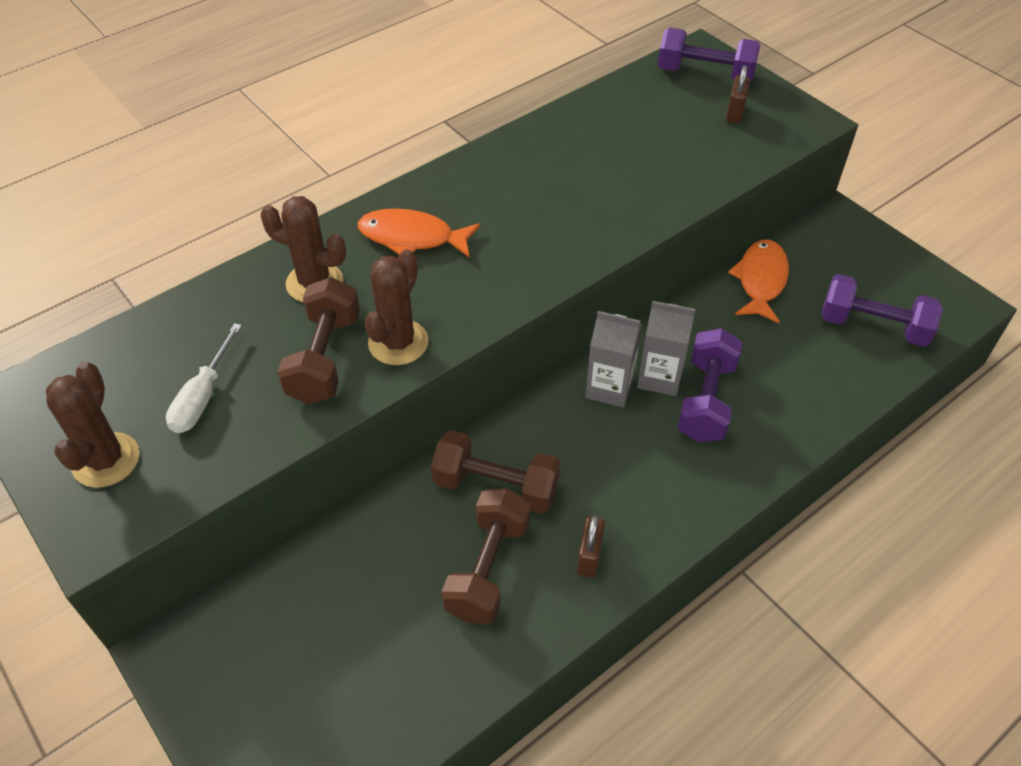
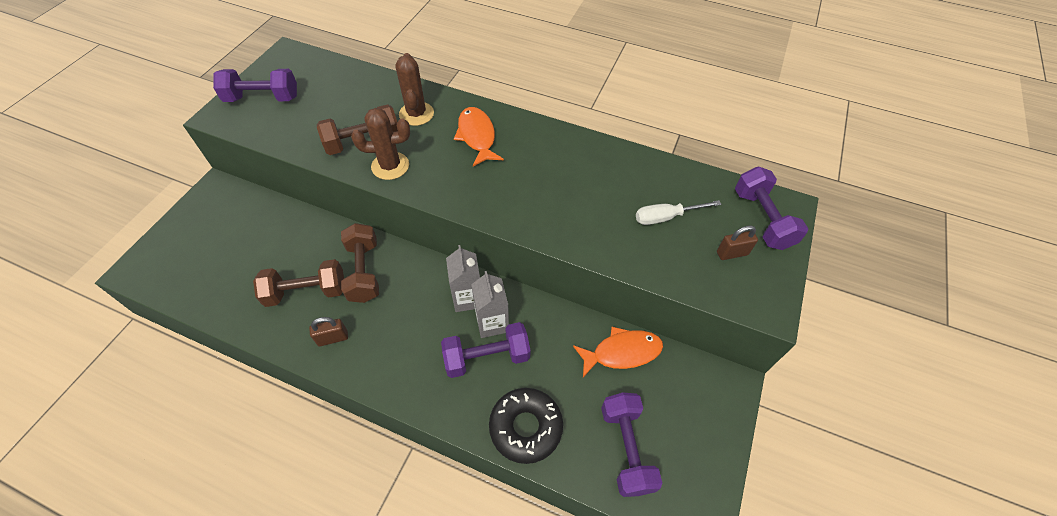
camera: 60 degrees right, 5 degrees up
brown cactus [46,362,140,488] -> purple dumbbell [213,69,297,102]
white screwdriver [166,323,242,433] -> white screwdriver moved to [636,200,721,225]
none -> black donut [489,388,563,464]

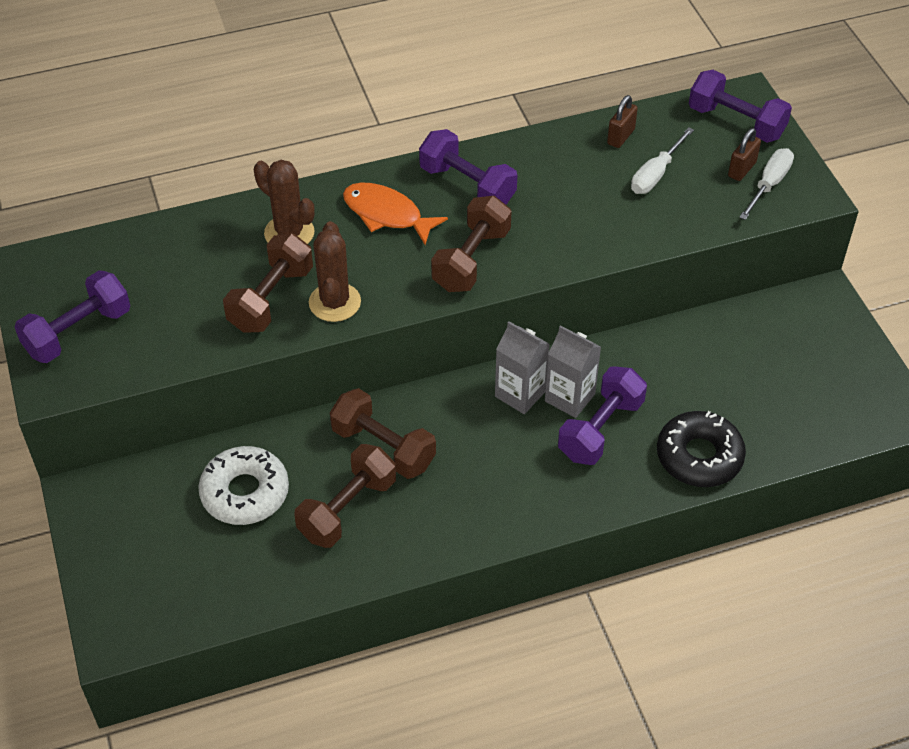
camera: 40 degrees left, 5 degrees down
brown padlock [309,317,348,347] -> brown padlock moved to [607,95,638,148]
brown cactus [351,108,410,180] -> brown cactus turned 45 degrees counterclockwise [309,221,361,322]
orange fish [573,327,663,377] -> none
purple dumbbell [601,393,663,497] -> purple dumbbell moved to [419,129,517,205]
none -> white donut [198,446,289,525]
none -> brown dumbbell [431,196,512,292]
none -> white screwdriver [739,148,794,220]

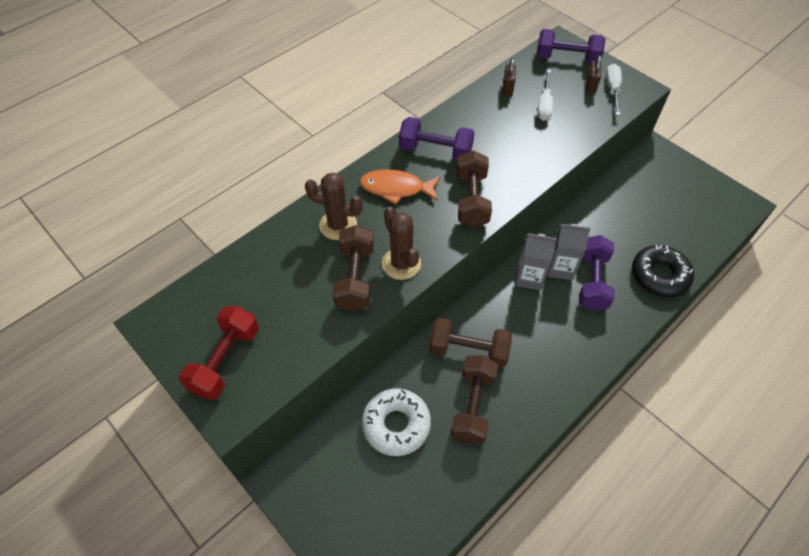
camera: 25 degrees left, 5 degrees up
purple dumbbell [15,270,130,363] -> red dumbbell [179,306,259,400]

